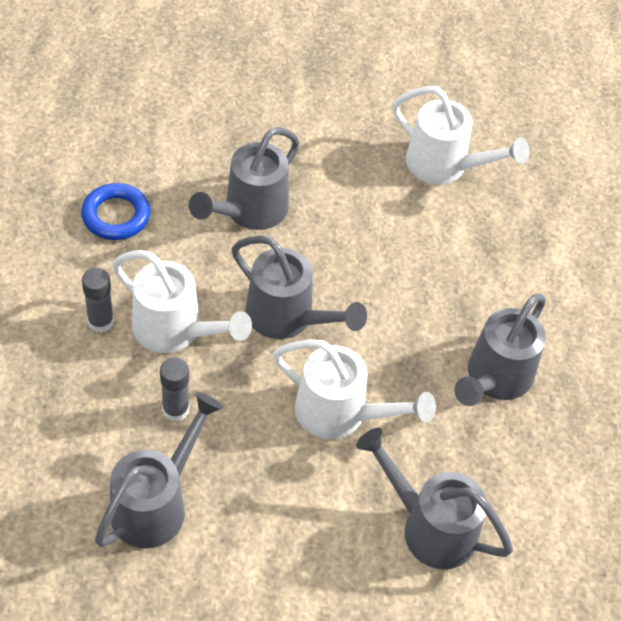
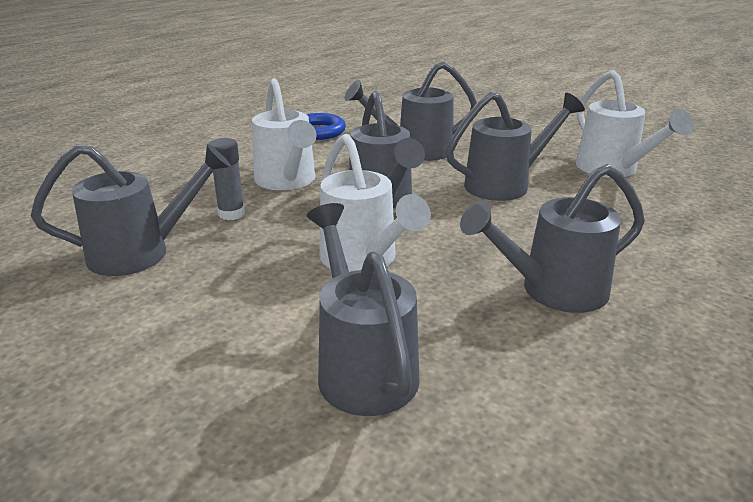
camera: 40 degrees right, 25 degrees down
grey glue stick [82,268,114,333] -> none
none -> grey watering can [446,92,585,201]

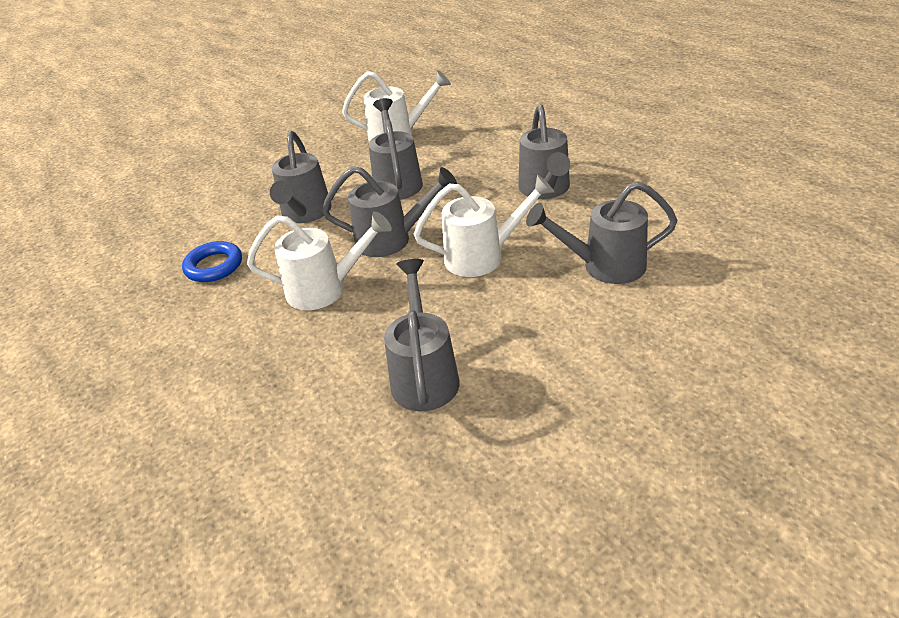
camera: 70 degrees left, 10 degrees up
grey glue stick [209,138,245,220] -> none

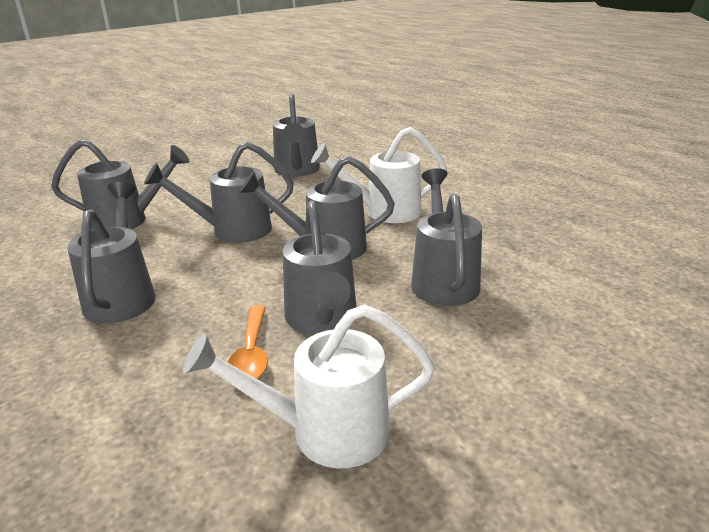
camera: 175 degrees right, 10 degrees down
blue ring [182,241,242,282] -> none
white watering can [414,175,554,277] -> grey watering can [144,142,294,243]
none -> orange spoon [228,305,268,379]

